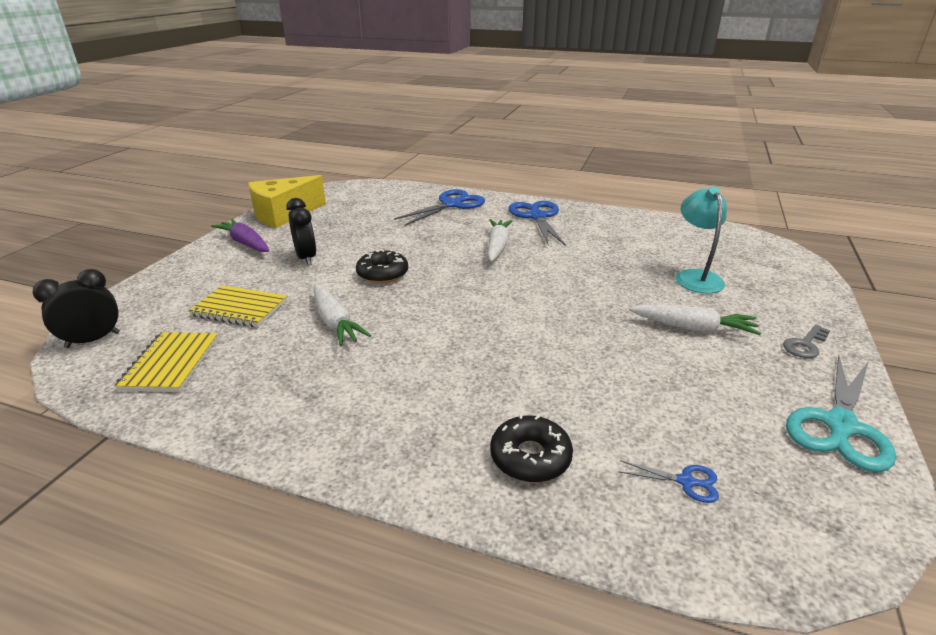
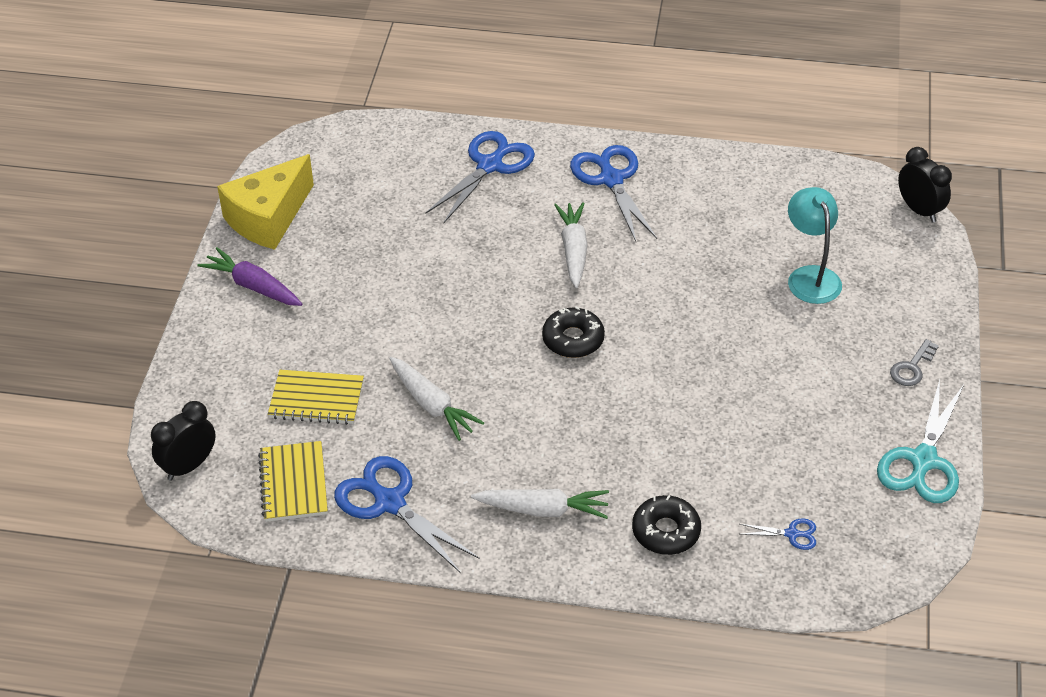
camera: 10 degrees left, 15 degrees up
black clock [286,198,316,265] -> black clock moved to [898,147,952,223]
black donut [356,249,408,283] -> black donut moved to [542,306,605,358]
white carrot [629,305,761,335] -> white carrot moved to [471,489,609,519]
none -> blue scissors [334,456,480,572]

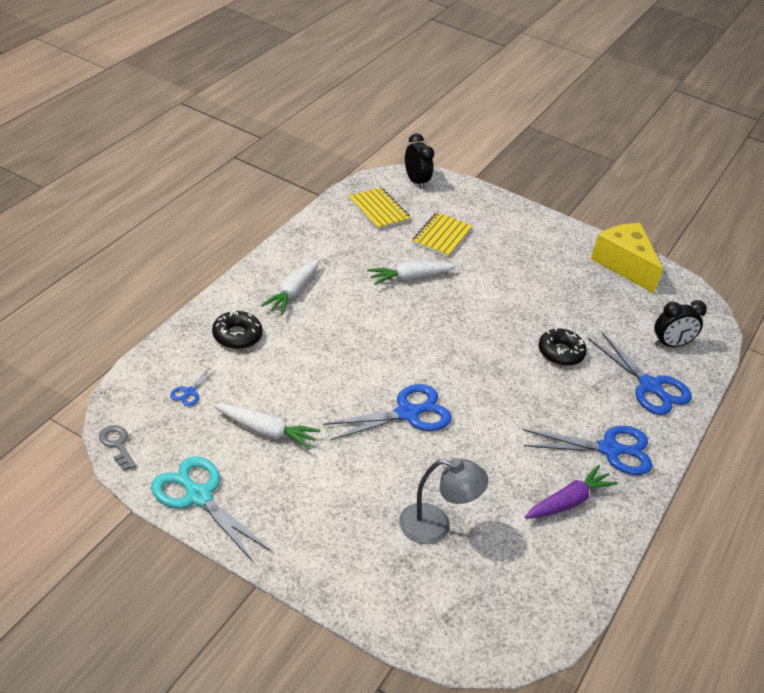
camera: 105 degrees right, 5 degrees down
purple carrot [197,247,302,306] -> purple carrot moved to [525,465,618,519]
yellow notebook [258,441,328,522] -> yellow notebook turned 45 degrees clockwise [349,187,411,230]
blue scissors [334,456,480,572] -> blue scissors moved to [323,384,452,441]
black donut [542,306,605,358] -> black donut moved to [538,328,587,366]
white carrot [554,202,587,288] -> white carrot moved to [214,404,321,450]
turquoise lamp [788,187,842,304] -> grey lamp [399,458,488,544]
grey key [890,339,939,386] -> grey key moved to [99,425,137,471]
black clock [898,147,952,223] -> black clock moved to [655,300,707,347]

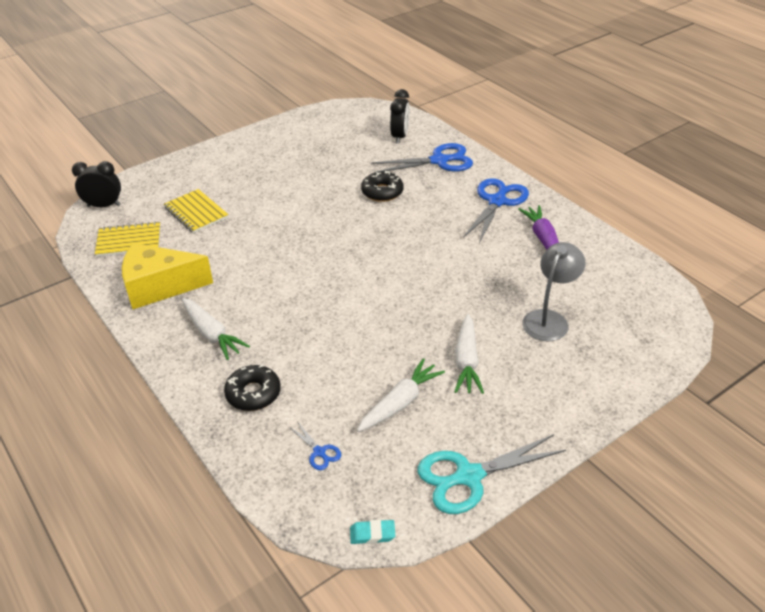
camera: 60 degrees left, 0 degrees up
grey key [99,425,137,471] -> turquoise eraser [350,520,395,544]
blue scissors [323,384,452,441] -> none
white carrot [367,261,457,285] -> white carrot moved to [454,314,484,394]
yellow cheese [591,223,663,293] -> yellow cheese moved to [122,243,213,309]

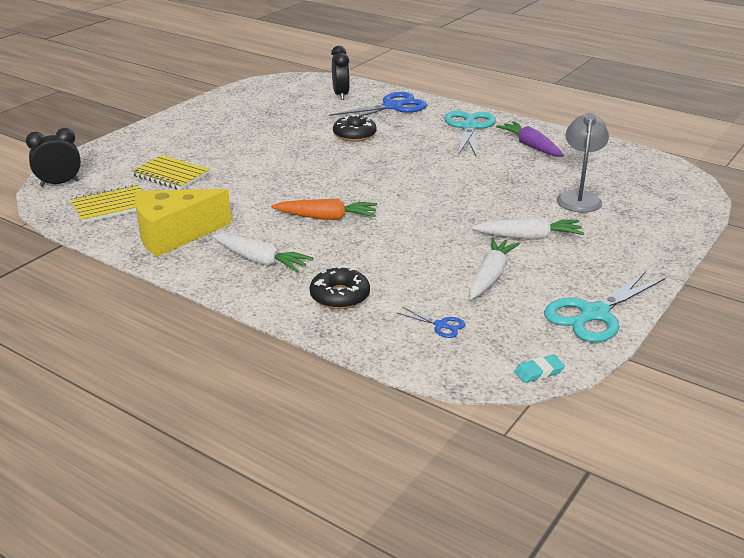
camera: 20 degrees left, 10 degrees down
white carrot [454,314,484,394] -> white carrot turned 75 degrees counterclockwise [472,217,584,239]
blue scissors [463,178,529,243] -> turquoise scissors [444,111,496,156]
none -> orange carrot [271,199,377,220]

